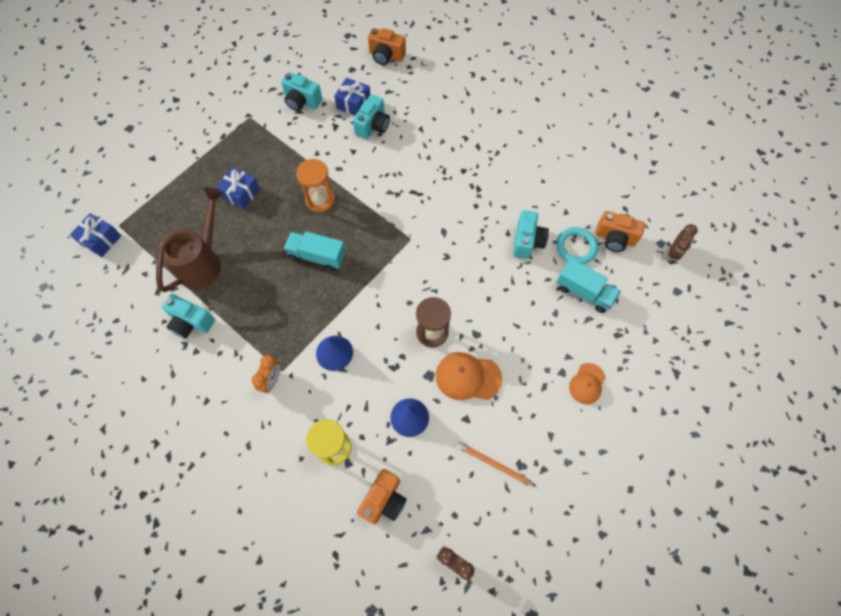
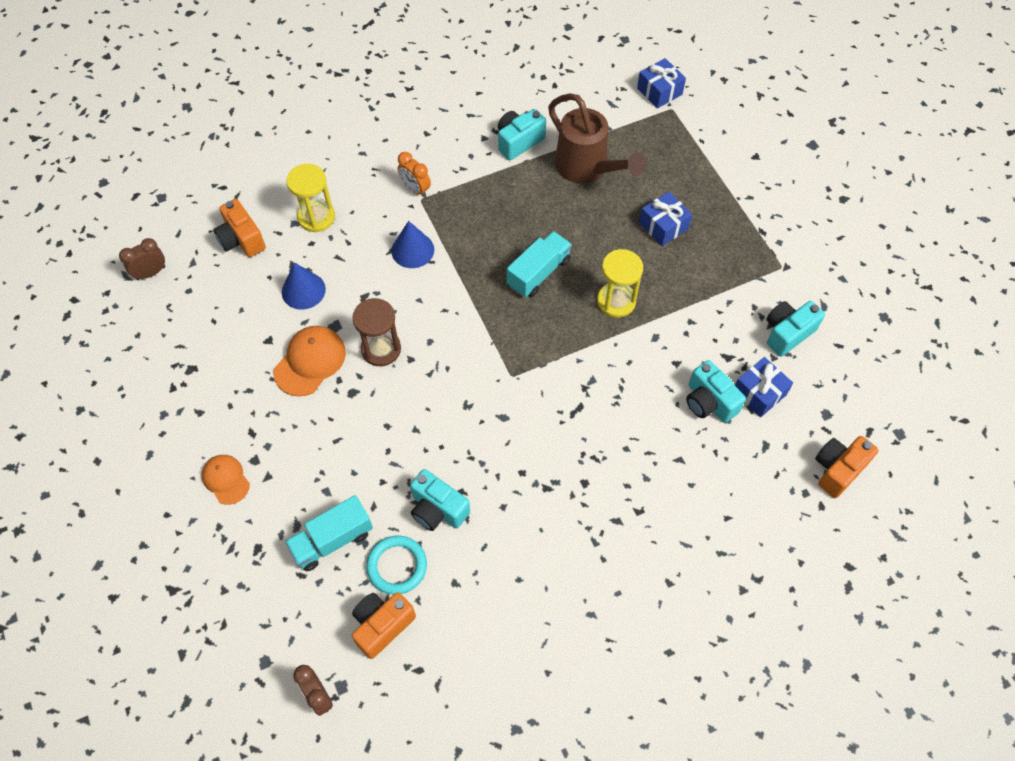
camera: 115 degrees right, 5 degrees down
orange hourglass [296,159,335,212] -> yellow hourglass [597,249,643,318]
orange pencil [457,442,536,486] -> none

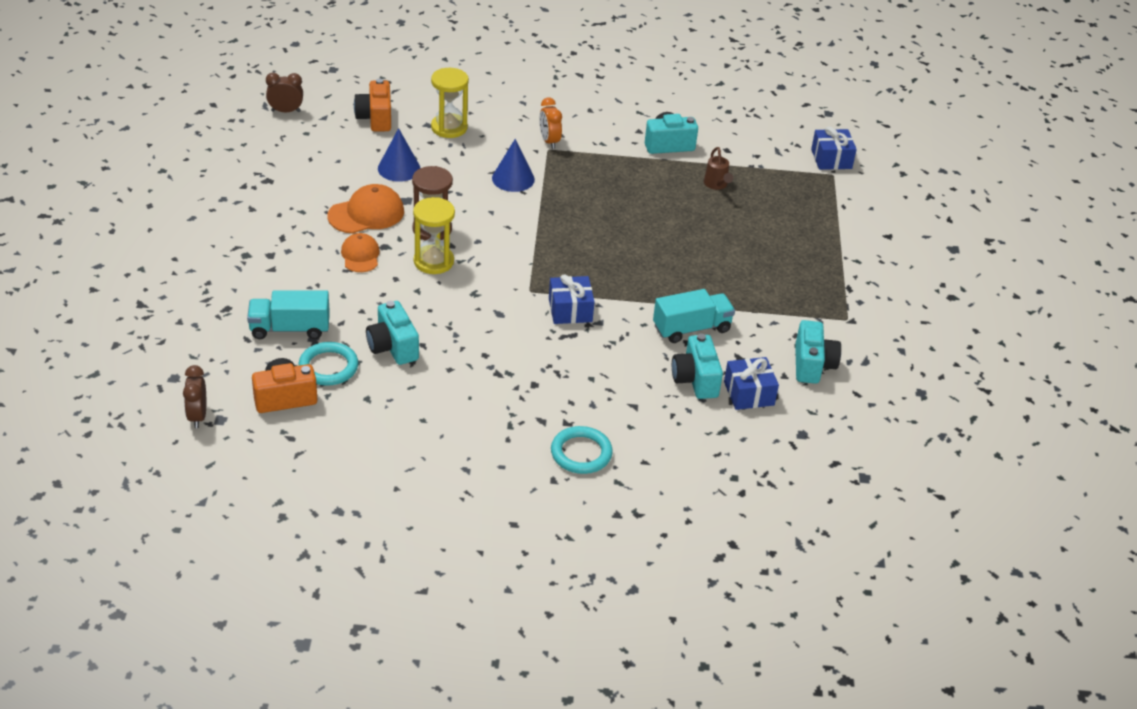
camera: 25 degrees right, 20 degrees down
orange cap [202,455,250,505] -> orange cap moved to [341,233,380,272]
turquoise truck [507,231,572,297] -> turquoise truck moved to [653,289,735,343]
brown watering can [548,93,647,183] -> brown watering can [704,147,733,190], size x0.45
yellow hourglass [597,249,643,318] -> yellow hourglass moved to [413,197,455,274]
blue gift [639,192,692,246] -> blue gift moved to [549,275,595,324]
turquoise camera [767,301,825,357] -> turquoise camera turned 105 degrees clockwise [795,320,841,384]
orange camera [815,436,878,498] -> none
none -> turquoise ring [551,426,613,474]

